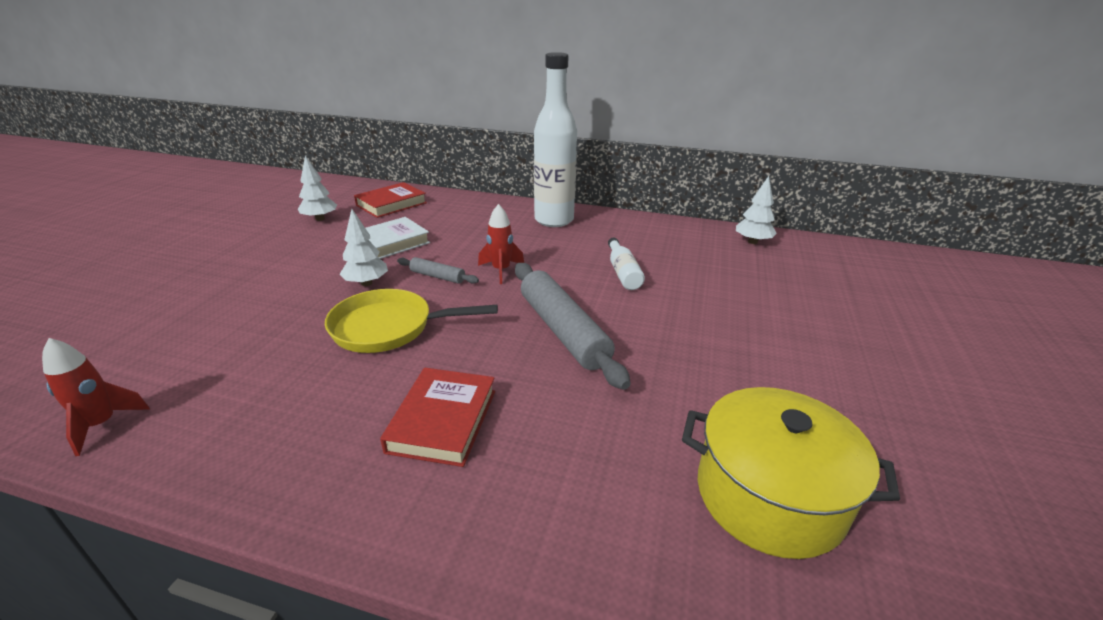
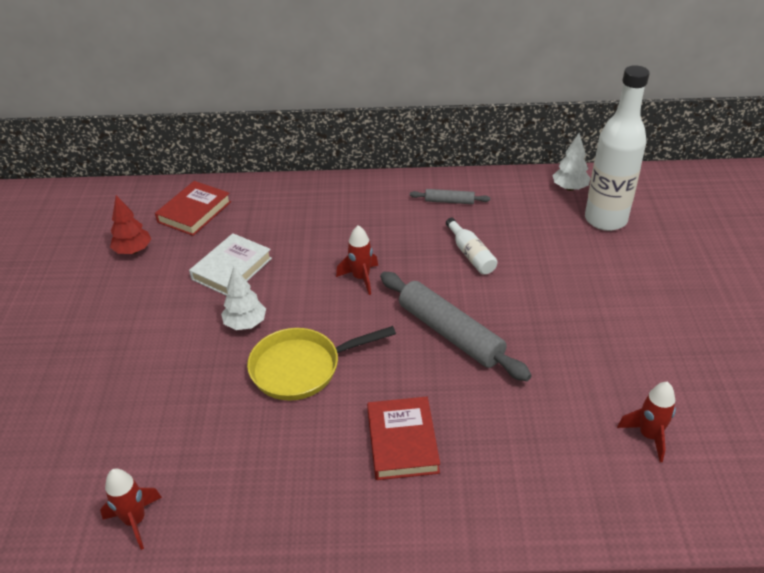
camera: 15 degrees left, 10 degrees up
white tree [298,156,337,221] -> red tree [110,195,151,254]
grey rolling pin [397,257,479,284] -> grey rolling pin moved to [410,189,490,204]
white bottle [534,52,577,227] -> white bottle moved to [585,65,650,231]
yellow pot [682,387,900,559] -> red rocket [617,382,676,462]

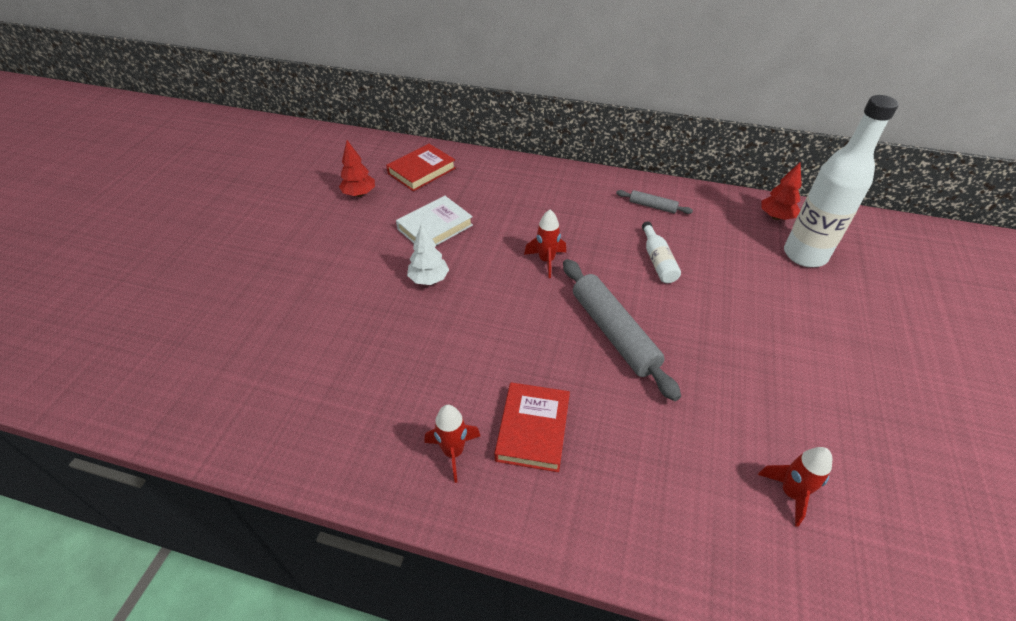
camera: 15 degrees right, 5 degrees up
red rocket [100,468,162,550] -> red rocket moved to [425,405,480,483]
yellow pan [247,326,396,401] -> none
white tree [552,133,591,191] -> red tree [762,162,802,220]

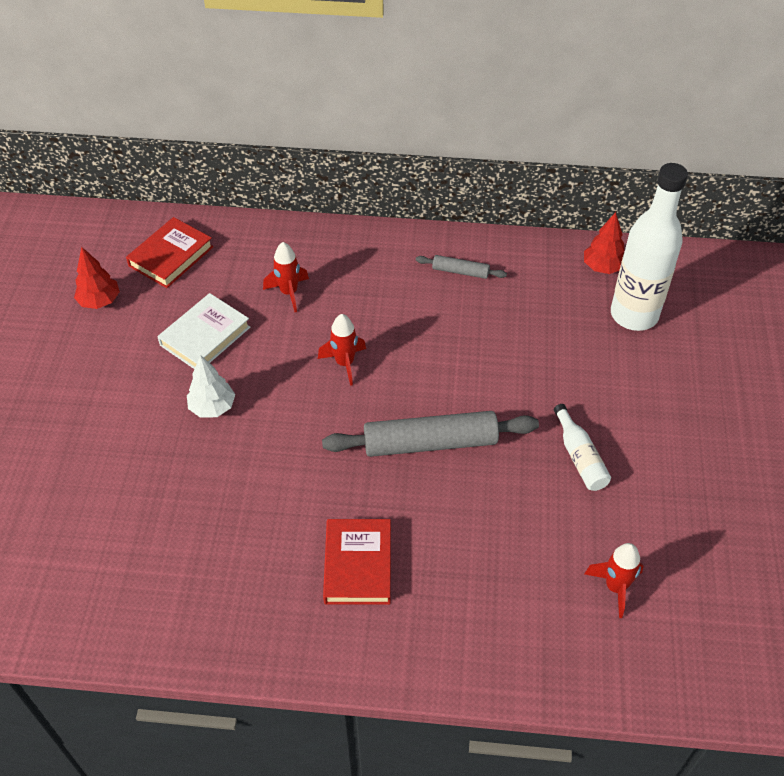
camera: 10 degrees left, 5 degrees up
red rocket [425,405,480,483] -> red rocket moved to [263,242,309,312]
grey rolling pin [563,259,681,401] -> grey rolling pin turned 60 degrees counterclockwise [322,411,539,457]
white bottle [642,221,681,283] -> white bottle moved to [554,404,611,491]

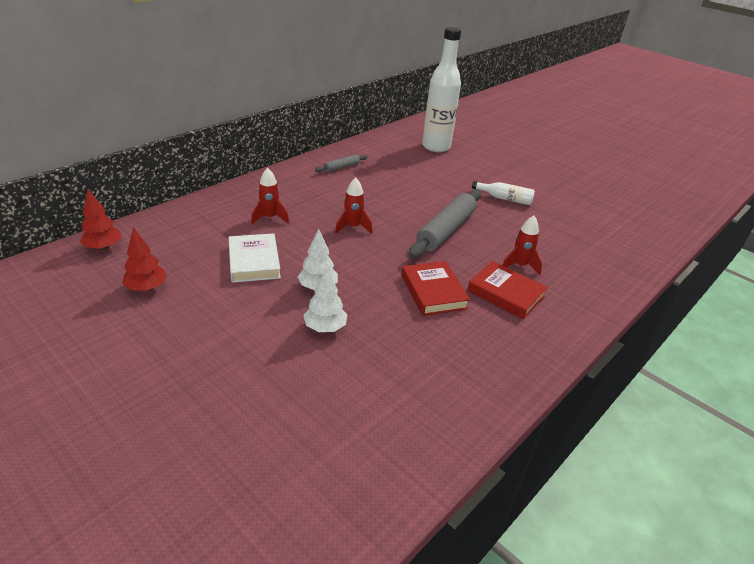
camera: 55 degrees left, 15 degrees down
red book [126,217,213,288] -> red book moved to [402,261,470,316]
red tree [584,212,624,274] -> red tree moved to [80,189,122,250]
red rocket [585,543,643,618] -> red rocket moved to [502,216,542,275]
none -> white tree [303,267,347,332]

